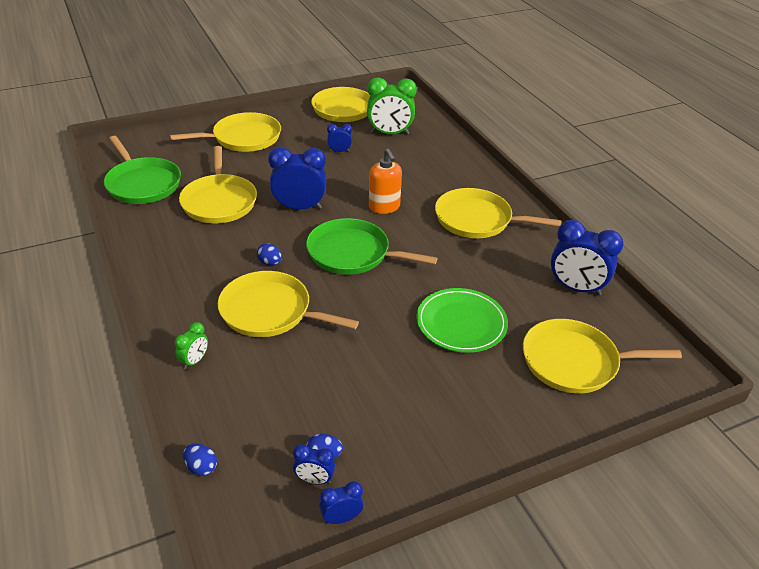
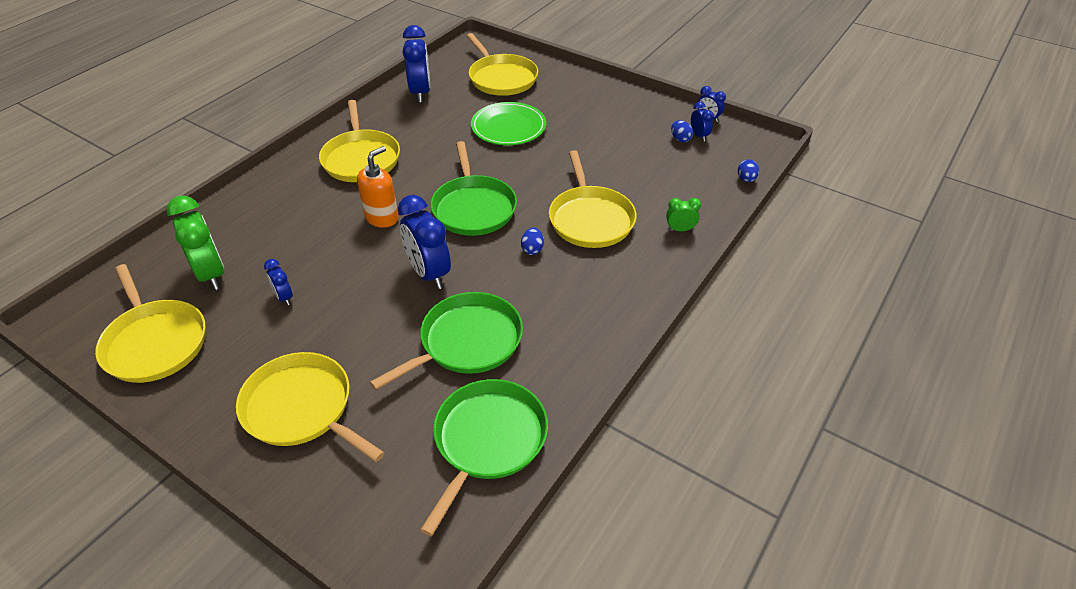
camera: 120 degrees left, 5 degrees up
yellow pan [179,146,257,223] -> green pan [370,292,523,390]

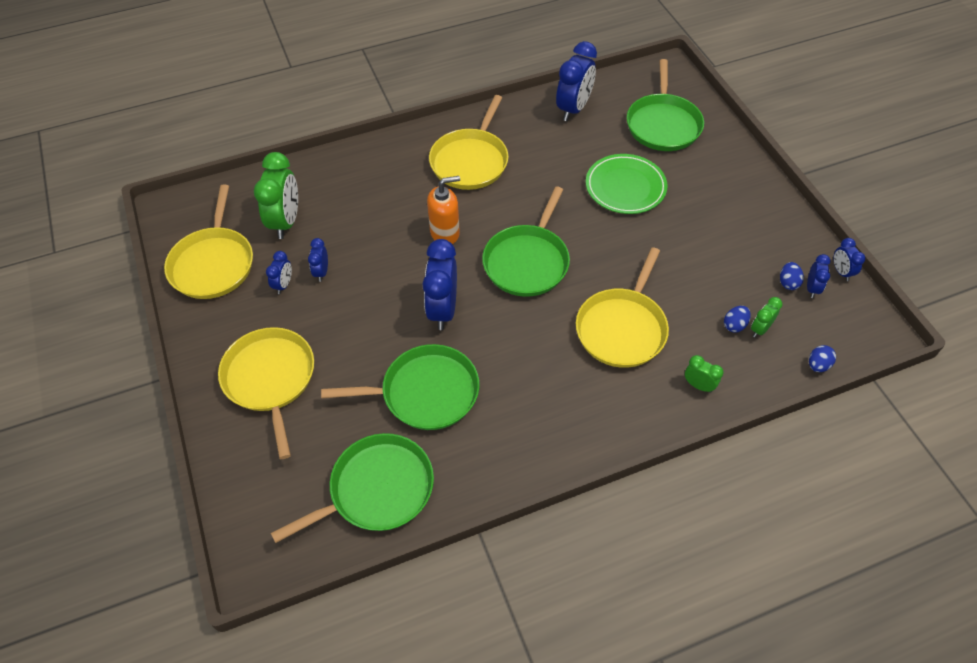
camera: 35 degrees right, 10 degrees up
yellow pan [467,33,538,96] -> green pan [627,59,704,151]
blue egg [521,228,544,255] -> blue egg moved to [724,306,751,333]
none -> blue clock [266,251,292,294]
none -> green clock [751,297,782,338]

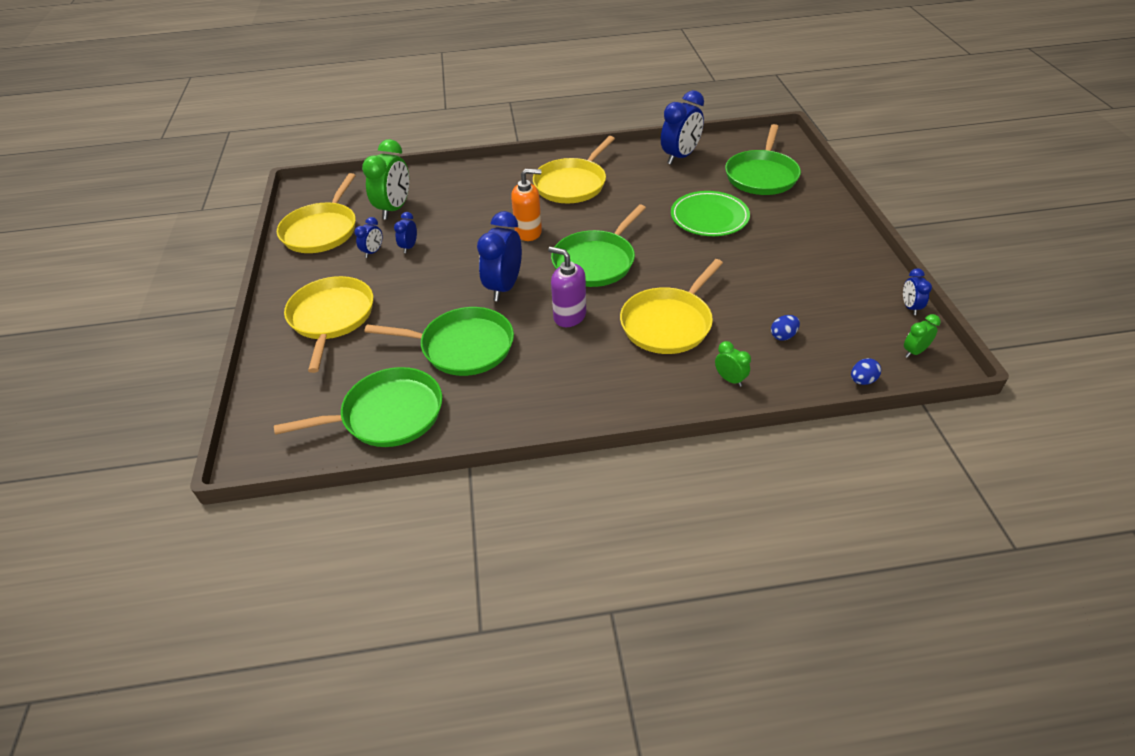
camera: 15 degrees right, 10 degrees down
green clock [751,297,782,338] -> green clock moved to [904,314,941,358]
blue egg [780,262,804,290] -> none
blue clock [807,254,830,298] -> none
none -> purple soap dispenser [548,247,586,327]

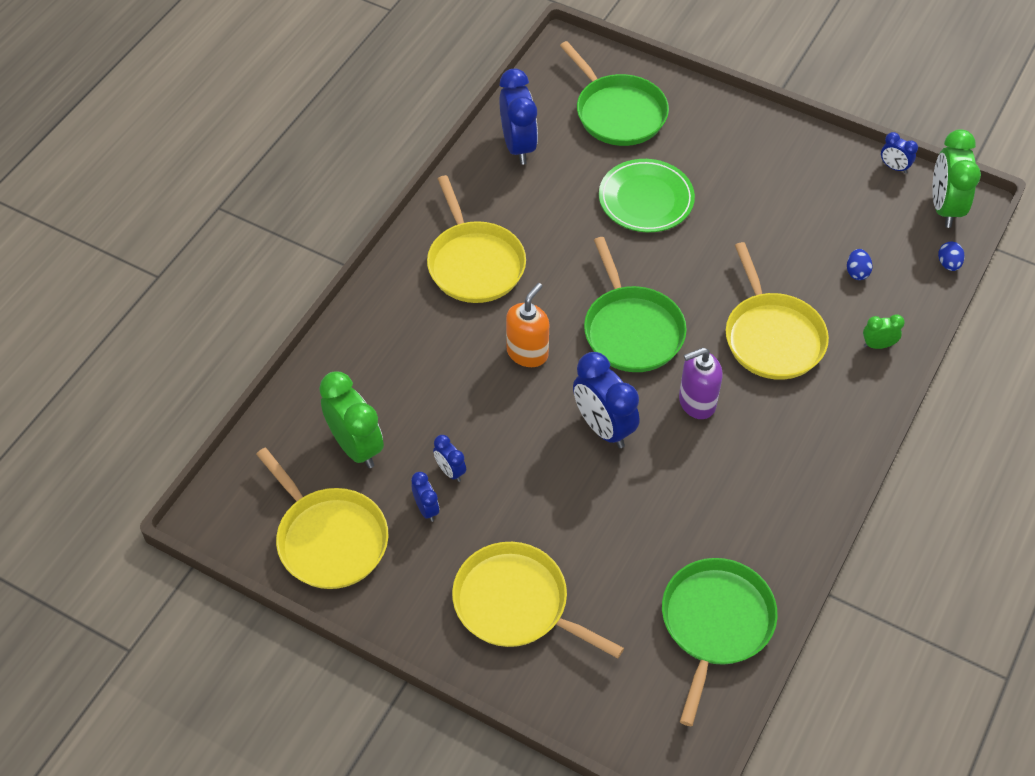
camera: 55 degrees left, 10 degrees up
green pan [365,307,514,376] -> none
green clock [904,314,941,358] -> green clock [932,129,981,228], size x2.00

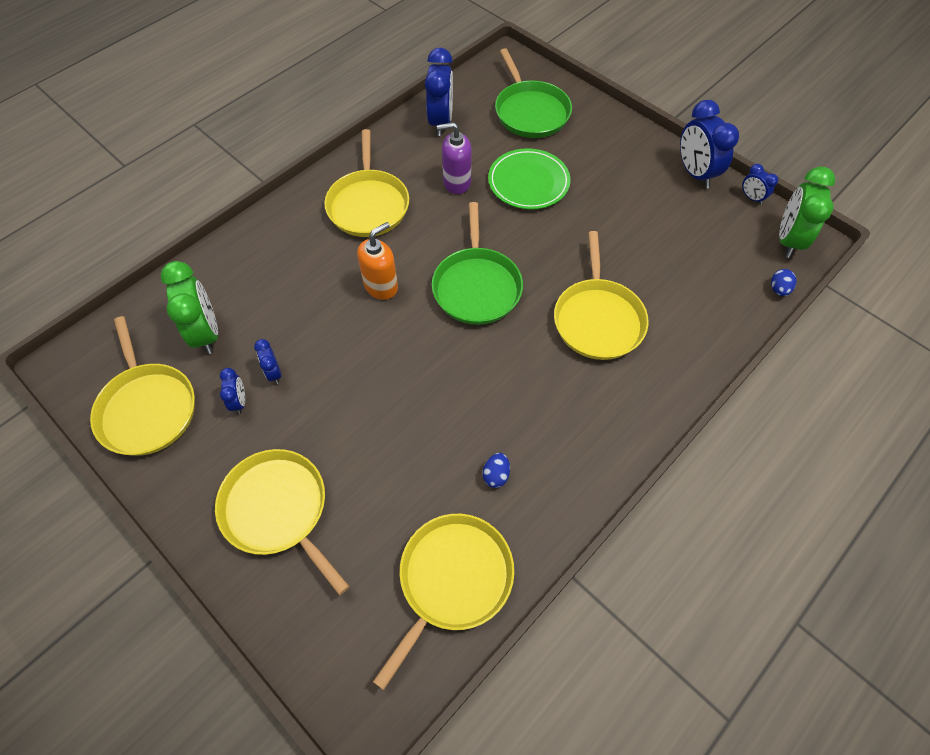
camera: 15 degrees right, 5 degrees up
blue clock [573,352,640,448] -> blue clock moved to [680,100,739,189]
green pan [662,558,778,726] -> yellow pan [373,514,514,690]
purple soap dispenser [679,347,723,419] -> purple soap dispenser moved to [437,122,471,194]
blue egg [847,249,873,280] -> blue egg moved to [483,453,510,488]
green clock [863,314,905,349] -> none

